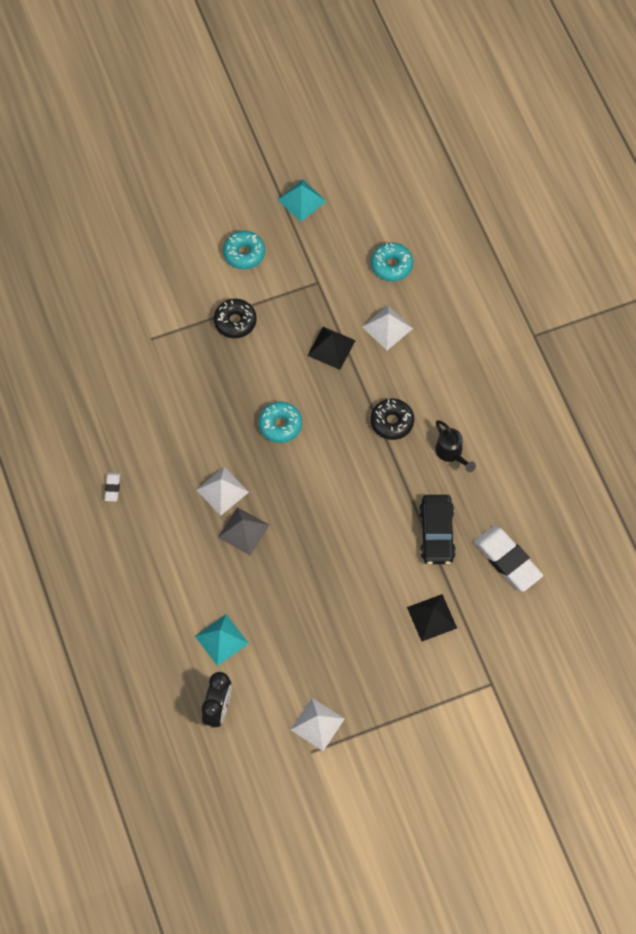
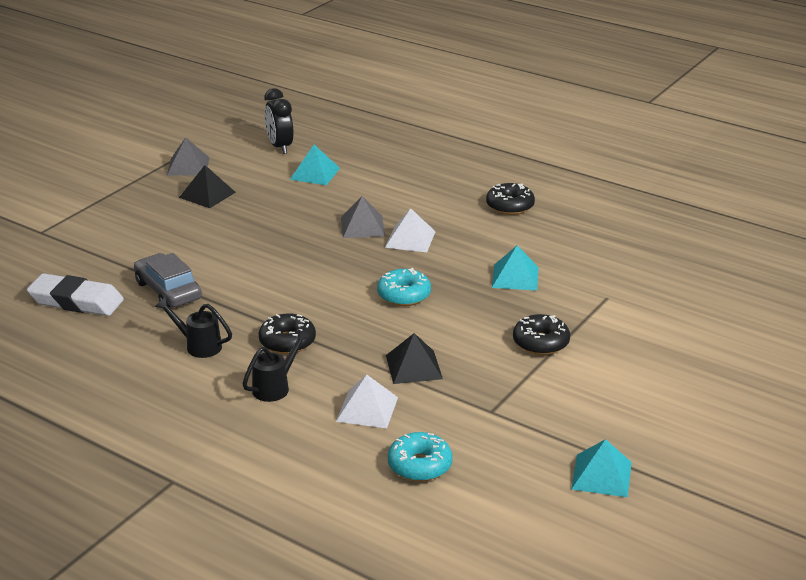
camera: 145 degrees right, 35 degrees down
white eraser [105,472,120,501] -> black donut [486,183,535,215]
turquoise donut [223,231,265,269] -> none
white pyramid [290,698,345,751] -> grey pyramid [167,137,210,176]
black pyramid [407,594,457,642] -> black pyramid moved to [179,165,236,208]
black car [419,495,456,564] -> grey car [134,253,202,308]
none -> black watering can [243,329,310,402]
none -> turquoise pyramid [492,246,539,291]

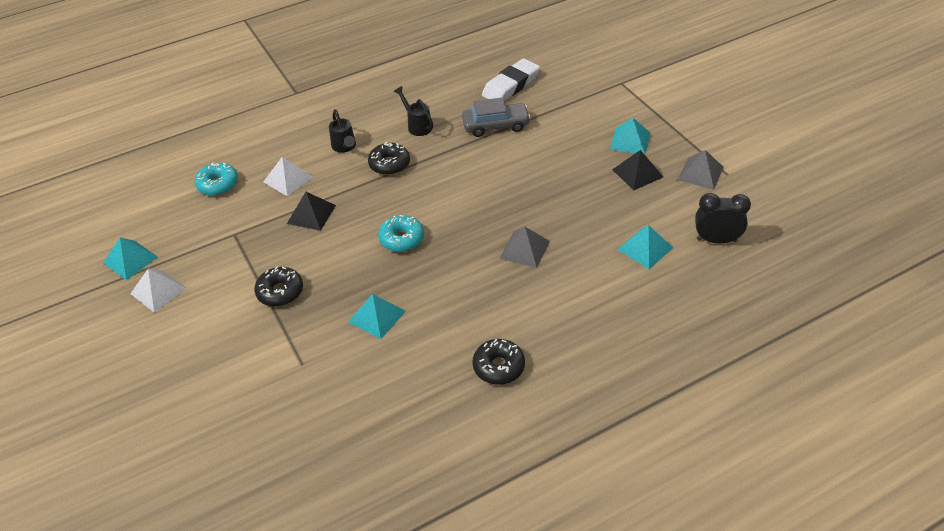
camera: 120 degrees right, 15 degrees up
black watering can [155,297,232,358] -> black watering can turned 90 degrees counterclockwise [394,86,433,136]
white pyramid [385,208,436,252] -> white pyramid moved to [130,269,187,313]
none -> turquoise pyramid [610,118,650,154]

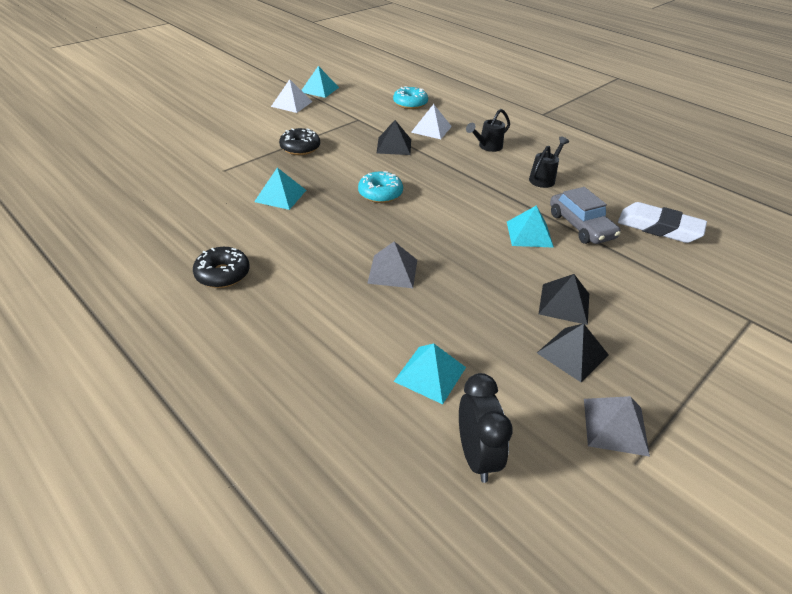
camera: 70 degrees right, 5 degrees down
black donut [368,142,410,175] -> none
turquoise pyramid [610,118,650,154] -> turquoise pyramid moved to [507,206,554,248]
none -> black pyramid [539,274,589,325]

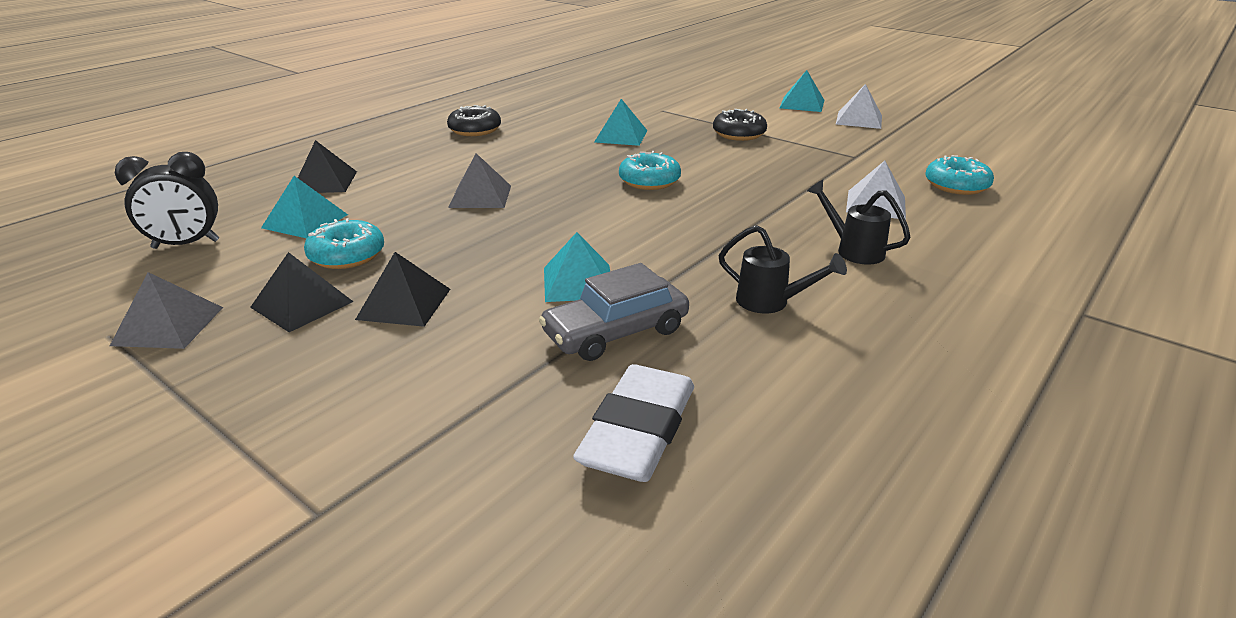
camera: 85 degrees right, 10 degrees down
turquoise pyramid [301,66,339,98] -> turquoise pyramid moved to [780,70,824,112]
black pyramid [377,120,411,155] -> black pyramid moved to [298,140,357,193]
none -> turquoise donut [304,218,384,269]

